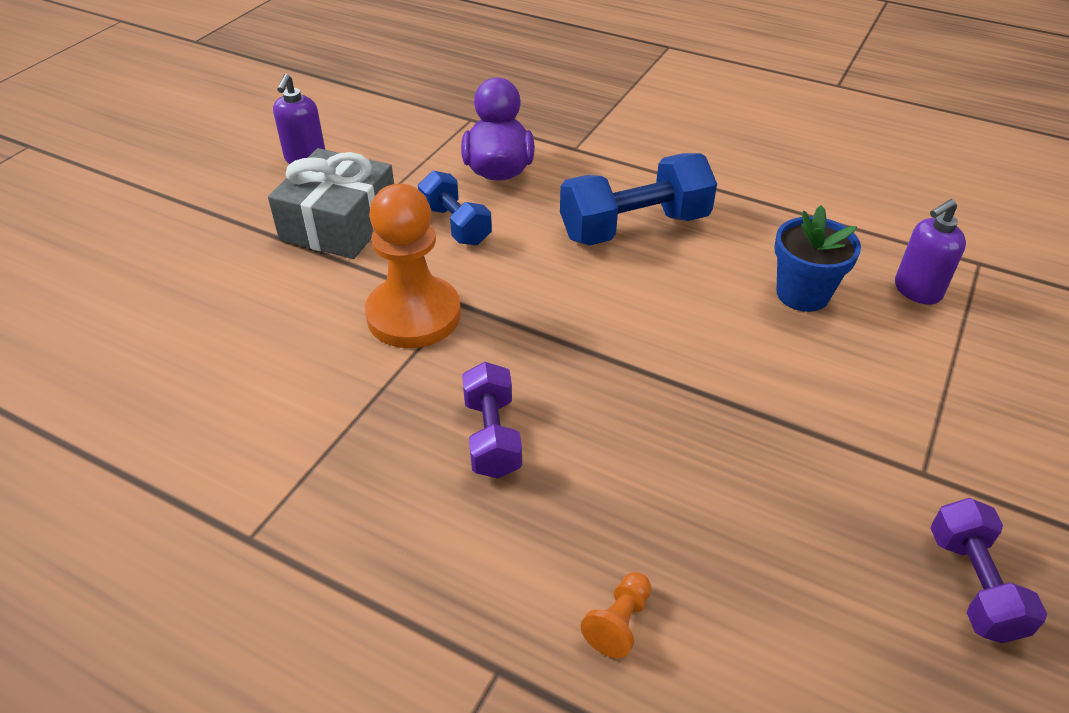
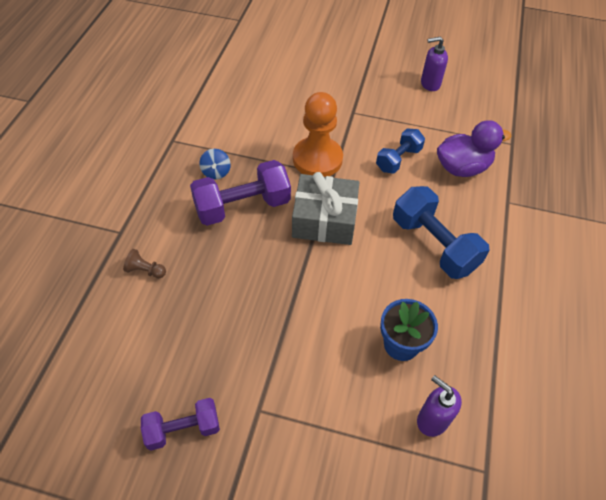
camera: 75 degrees right, 10 degrees up
grey gift [268,148,394,259] -> grey gift moved to [292,172,359,245]
purple dumbbell [462,362,522,478] -> purple dumbbell [190,160,291,226], size x1.64
orange pawn [581,572,651,658] -> brown pawn [123,249,166,278]
none -> blue spinning top [199,149,231,179]

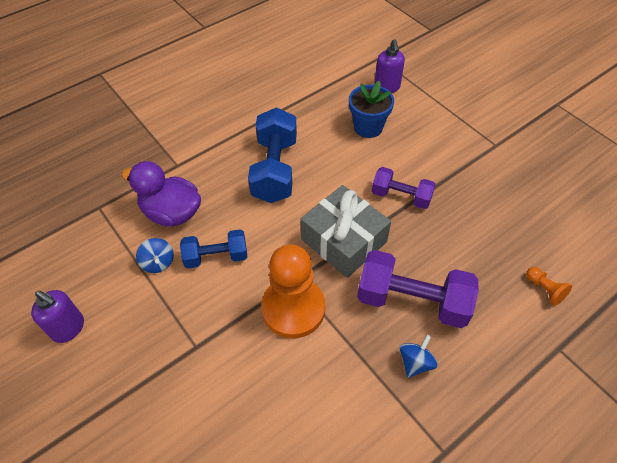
camera: 140 degrees left, 0 degrees up
brown pawn [123,249,166,278] -> orange pawn [526,267,572,306]
purple dumbbell [141,398,220,450] -> purple dumbbell moved to [372,167,436,209]
none -> blue spinning top [136,238,174,273]

